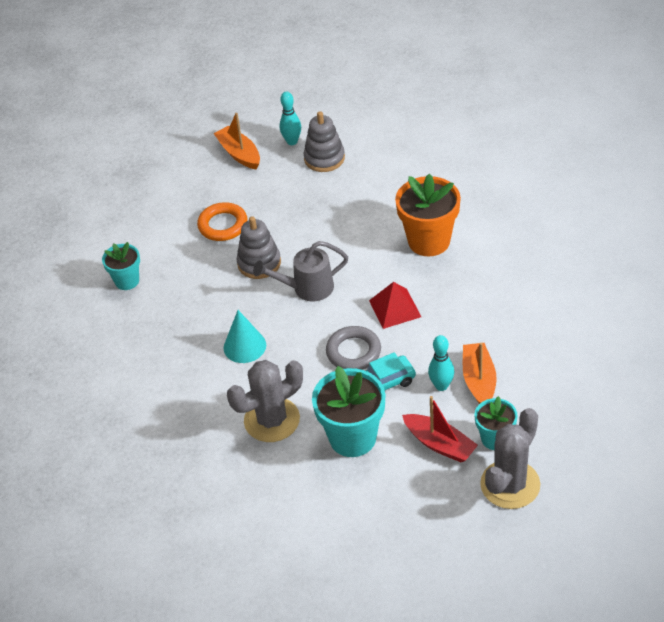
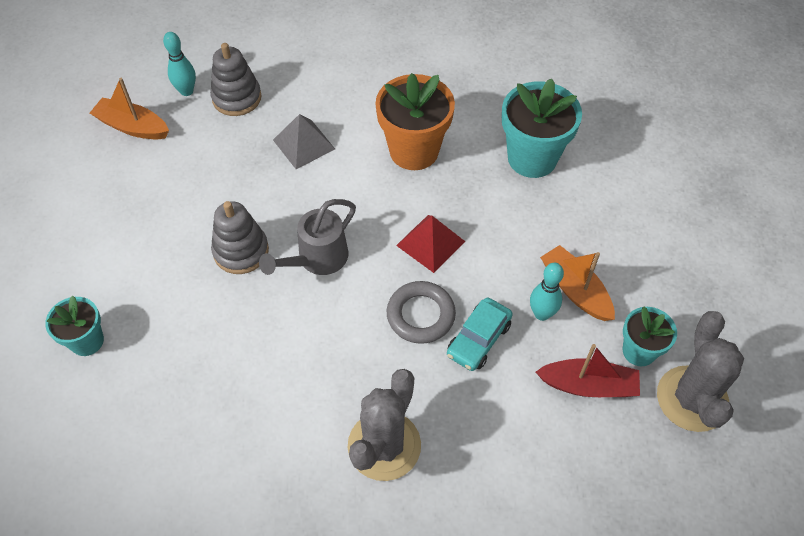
camera: 35 degrees left, 10 degrees up
orange ring [197,202,248,241] -> none
turquoise cone [224,310,266,363] -> none
turquoise flower pot [312,366,385,457] -> turquoise flower pot moved to [502,78,582,178]
none -> grey pyramid [273,114,335,169]

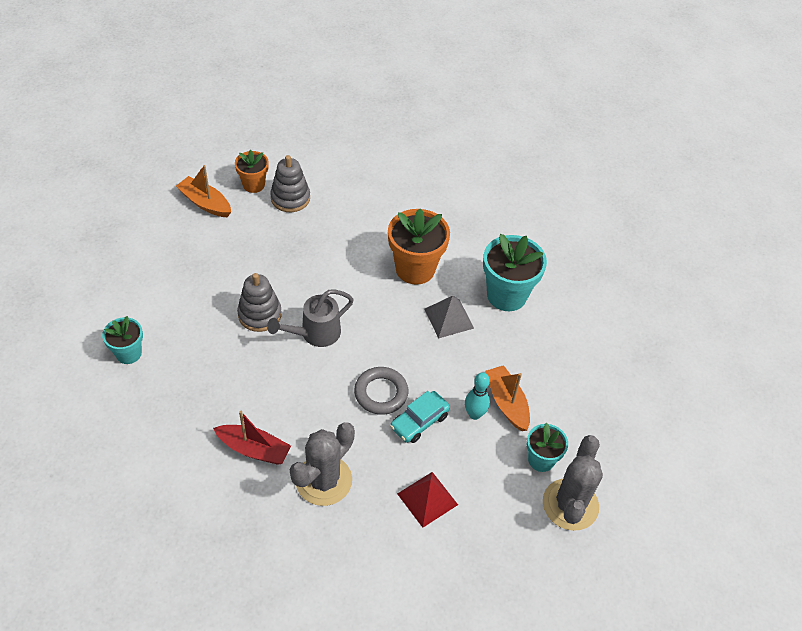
camera: 10 degrees right, 5 degrees down
turquoise bowling pin [163,32,196,96] -> orange flower pot [235,150,269,193]
grey pyramid [273,114,335,169] -> grey pyramid moved to [424,296,474,339]
red pyramid [396,215,466,273] -> red pyramid moved to [397,472,458,528]
red boat [536,344,640,397] -> red boat moved to [213,411,291,465]

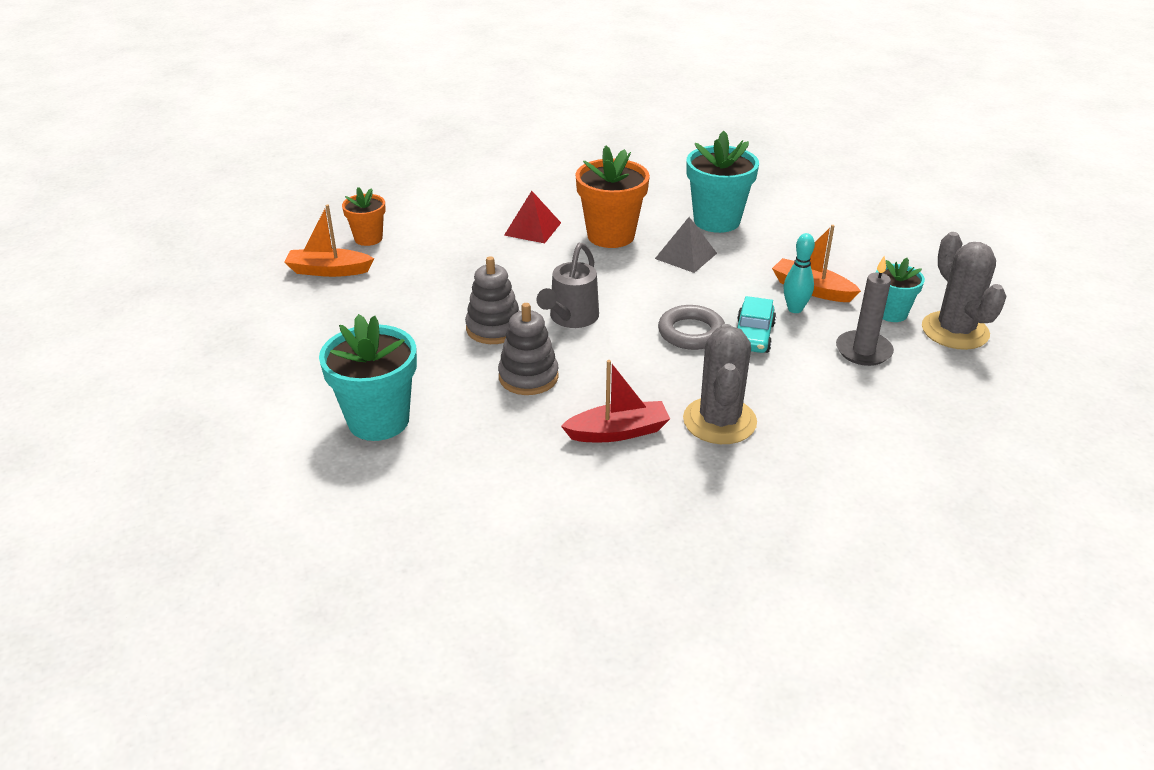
camera: 30 degrees left, 15 degrees down
turquoise flower pot [102,316,143,364] -> turquoise flower pot [319,314,417,441], size x1.71
grey stacking toy [270,155,310,212] -> grey stacking toy moved to [498,303,559,395]
red pyramid [397,472,458,528] -> red pyramid moved to [504,191,561,243]
none -> grey candle [836,256,894,366]

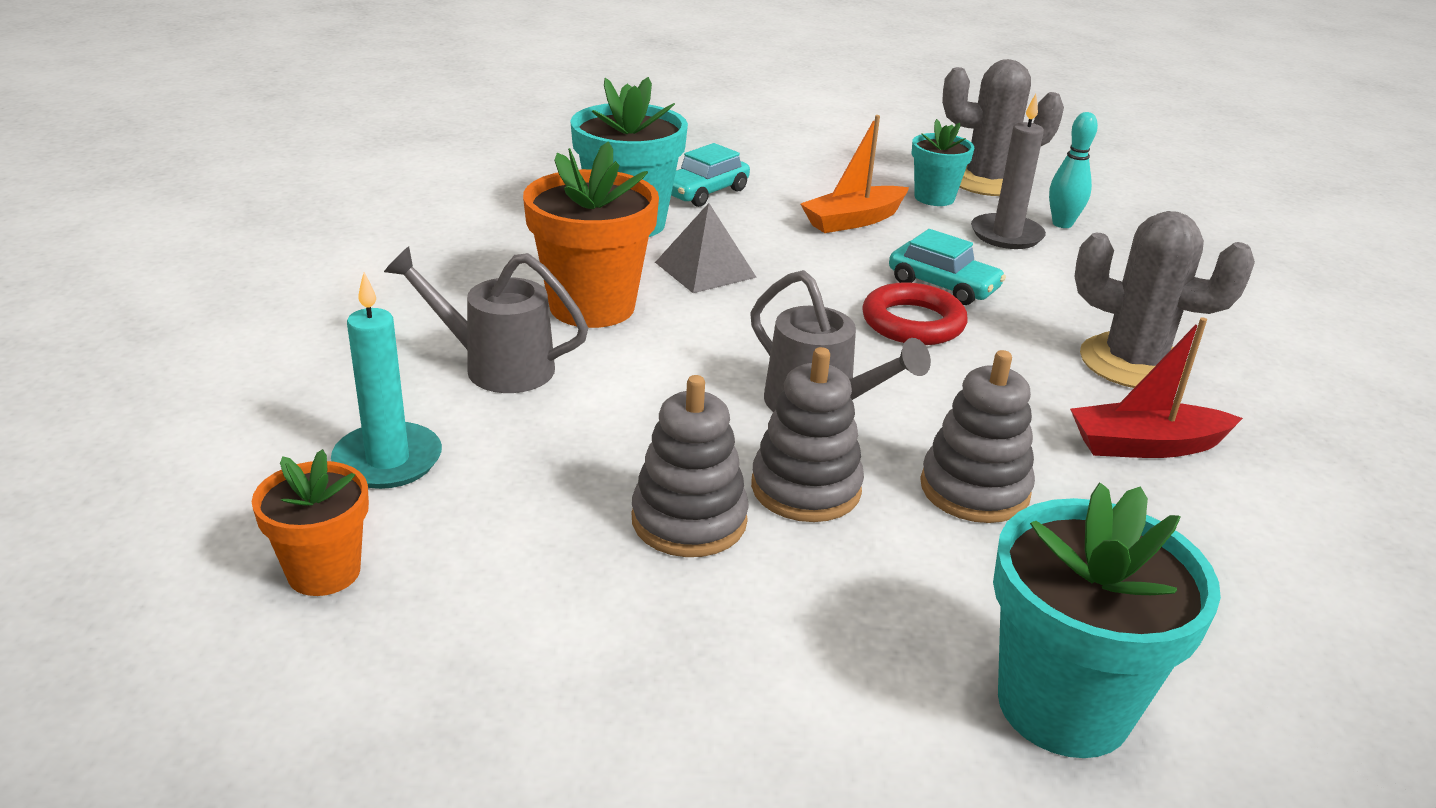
camera: 70 degrees left, 5 degrees down
orange boat [284,204,374,277] -> none
red pyramid [504,191,561,243] -> grey watering can [384,247,588,393]
red boat [561,360,670,442] -> red boat turned 105 degrees counterclockwise [1070,317,1243,458]
grey ring [658,305,725,350] -> red ring [862,282,967,345]
turquoise bowling pin [784,233,815,313] -> turquoise bowling pin moved to [1049,112,1098,228]
none -> turquoise candle [331,272,442,489]
none -> grey stacking toy [632,375,749,557]
none -> turquoise car [671,143,750,207]

